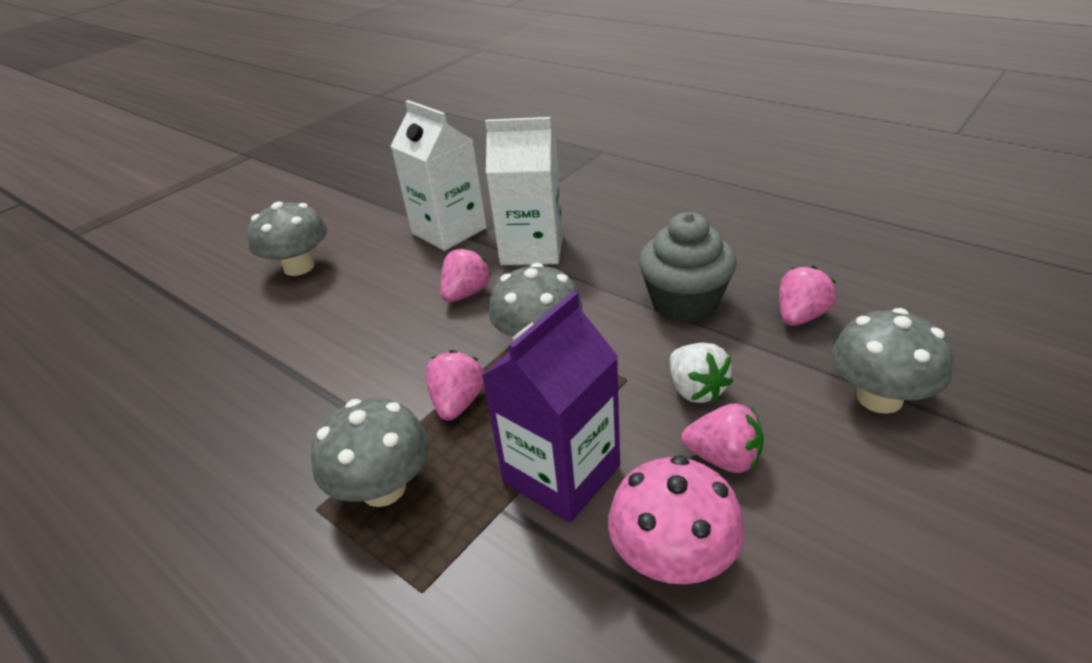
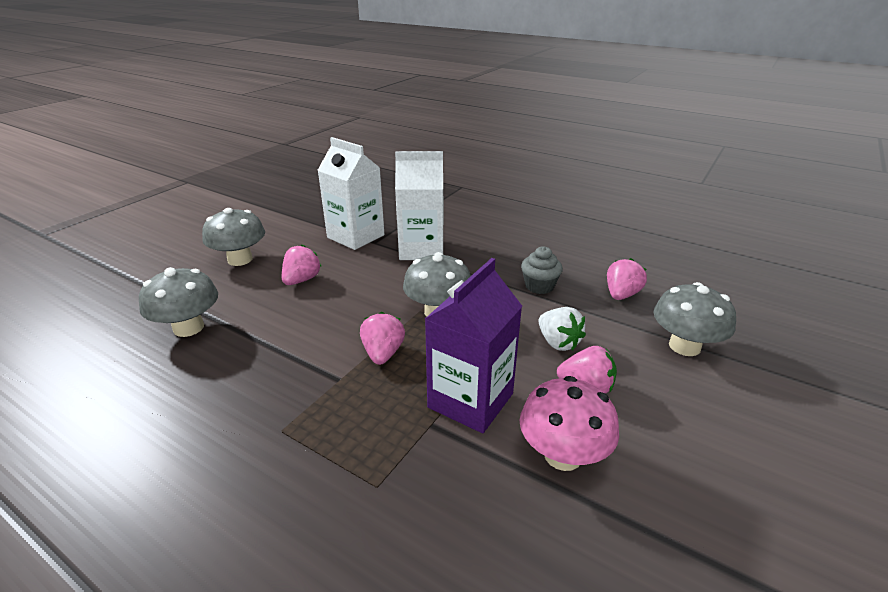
camera: 10 degrees left, 5 degrees down
grey mushroom [311,398,429,507] -> grey mushroom moved to [139,267,218,337]
pink strawberry [441,247,491,302] -> pink strawberry moved to [282,244,322,285]
grey cupcake [639,212,737,323] -> grey cupcake [521,246,563,294], size x0.61

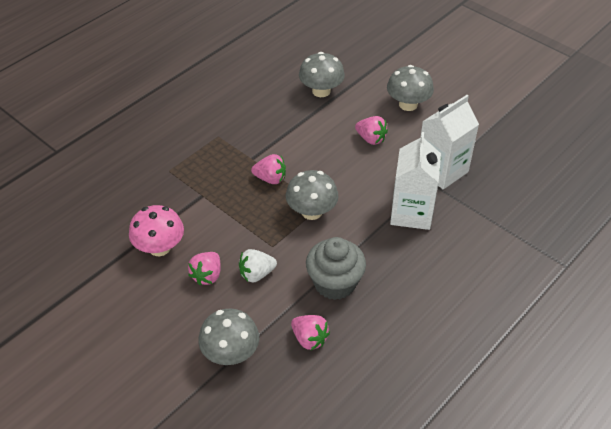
camera: 100 degrees right, 15 degrees up
purple carton [425,258,522,433] -> none
grey cupcake [521,246,563,294] -> grey cupcake [306,237,366,300], size x1.65

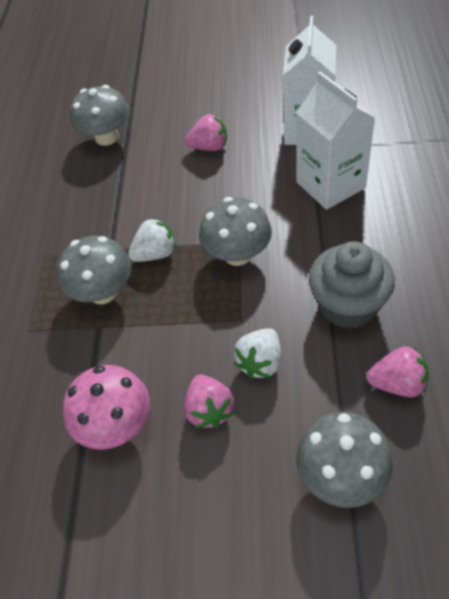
camera: 35 degrees left, 5 degrees up
pink strawberry [251,154,286,184] -> white strawberry [128,217,176,262]
grey mushroom [387,65,434,111] -> grey mushroom moved to [57,236,131,304]

